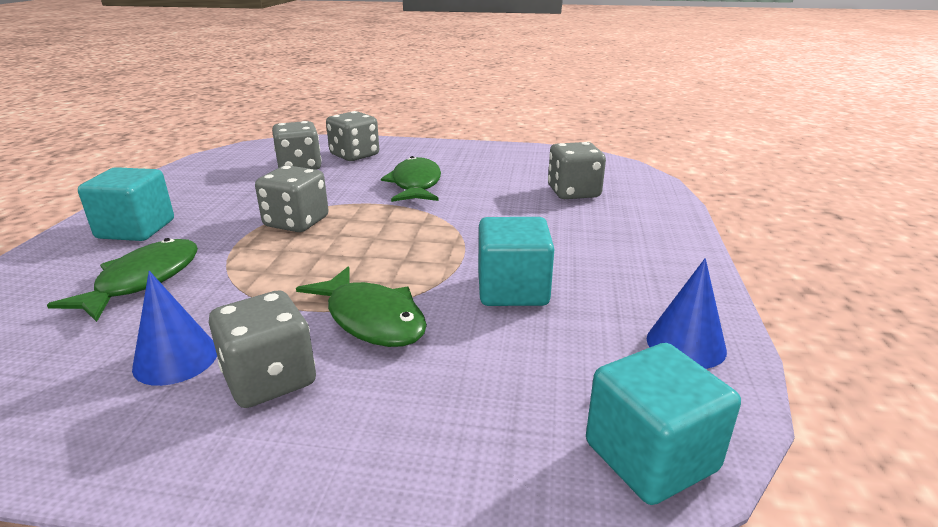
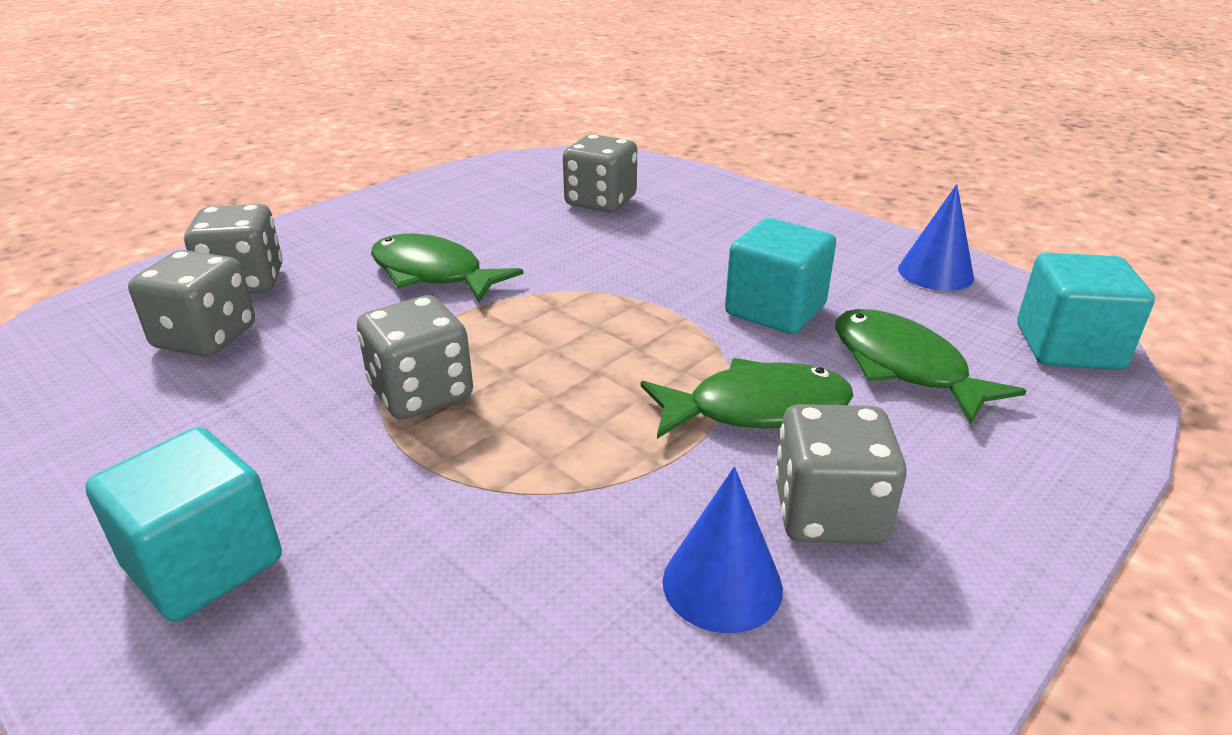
camera: 55 degrees left, 5 degrees up
green fish [47,238,198,322] -> green fish moved to [835,309,1027,425]

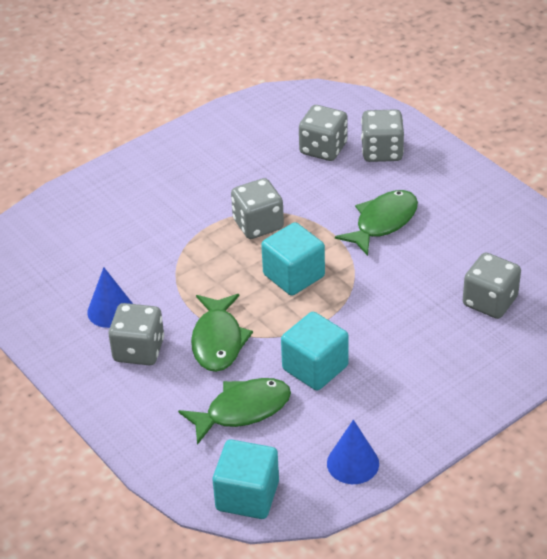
camera: 100 degrees right, 10 degrees up
turquoise cube [85,427,282,622] -> turquoise cube moved to [261,222,325,296]

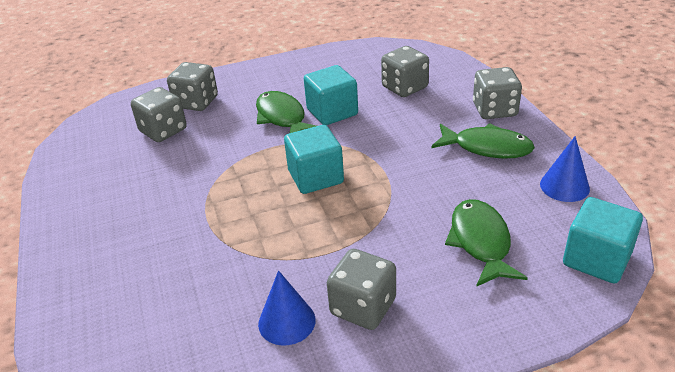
camera: 70 degrees left, 5 degrees down
green fish [191,294,253,372] -> green fish moved to [431,123,535,158]
grey dice [231,178,284,239] -> grey dice moved to [473,67,522,119]
turquoise cube [281,312,349,391] -> turquoise cube moved to [304,65,358,125]

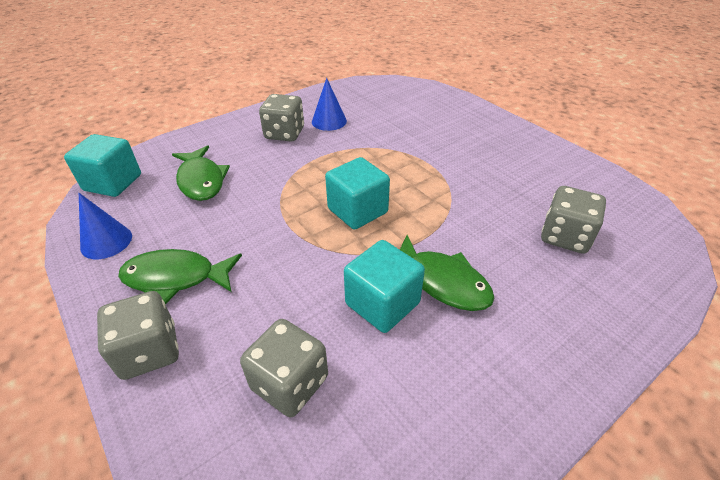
camera: 160 degrees right, 5 degrees up
grey dice [167,62,218,111] -> none

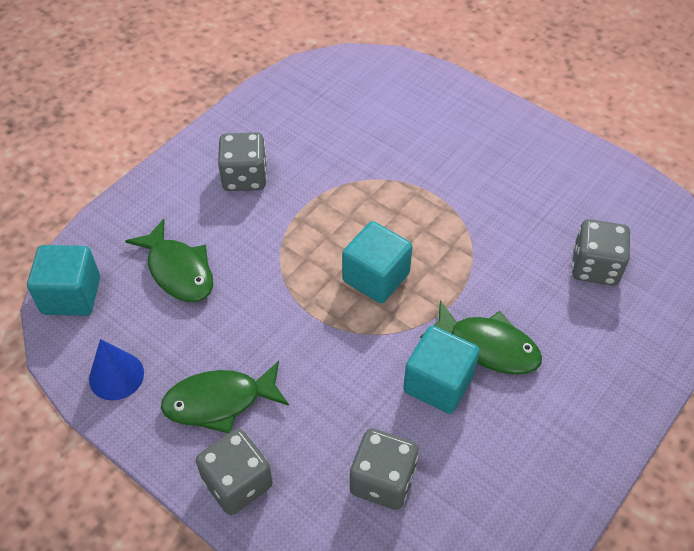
camera: 15 degrees left, 10 degrees up
blue cone [312,78,347,131] -> none

